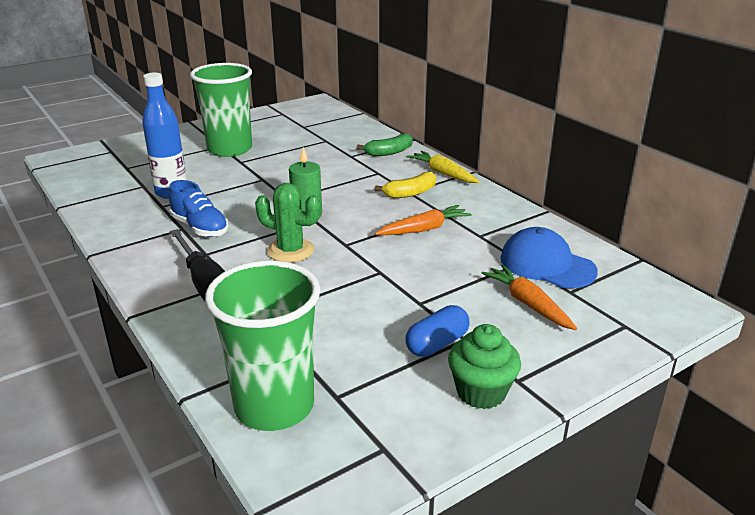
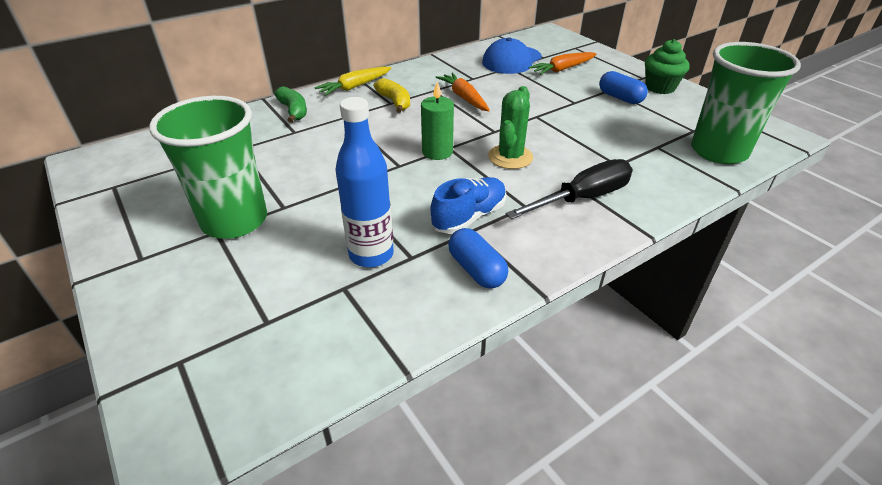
camera: 90 degrees left, 10 degrees up
none -> blue capsule [448,228,508,288]

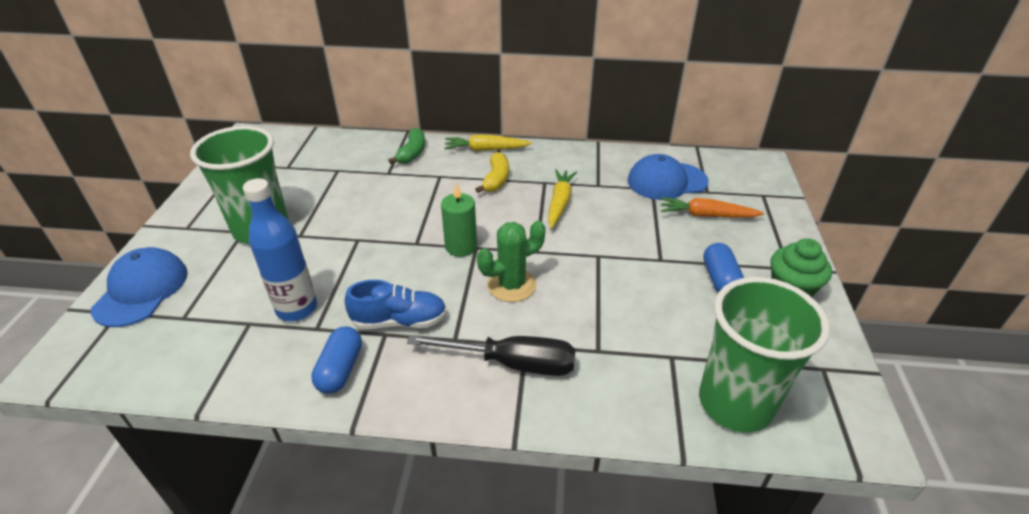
camera: 40 degrees right, 0 degrees up
orange carrot [436,73,490,111] -> yellow carrot [548,169,577,229]
none -> blue cap [91,247,188,327]

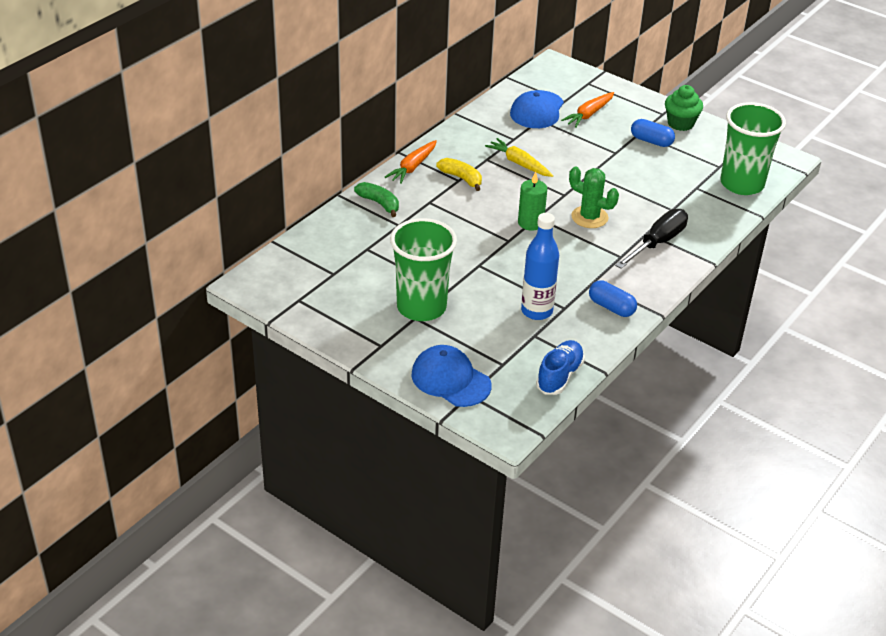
camera: 60 degrees left, 0 degrees up
blue shoe [345,280,447,329] -> blue shoe moved to [536,340,585,395]
yellow carrot [444,135,532,151] -> orange carrot [385,140,437,184]
green cactus [477,221,546,302] -> green cactus turned 60 degrees counterclockwise [569,166,619,228]

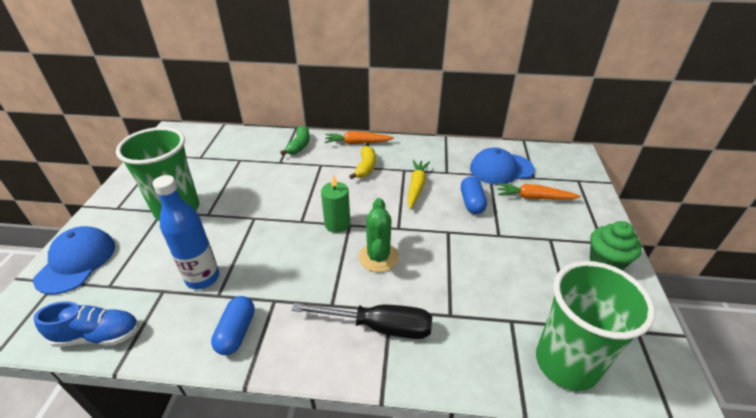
camera: 60 degrees right, 0 degrees up
blue capsule [631,119,675,147] -> blue capsule moved to [461,176,487,214]

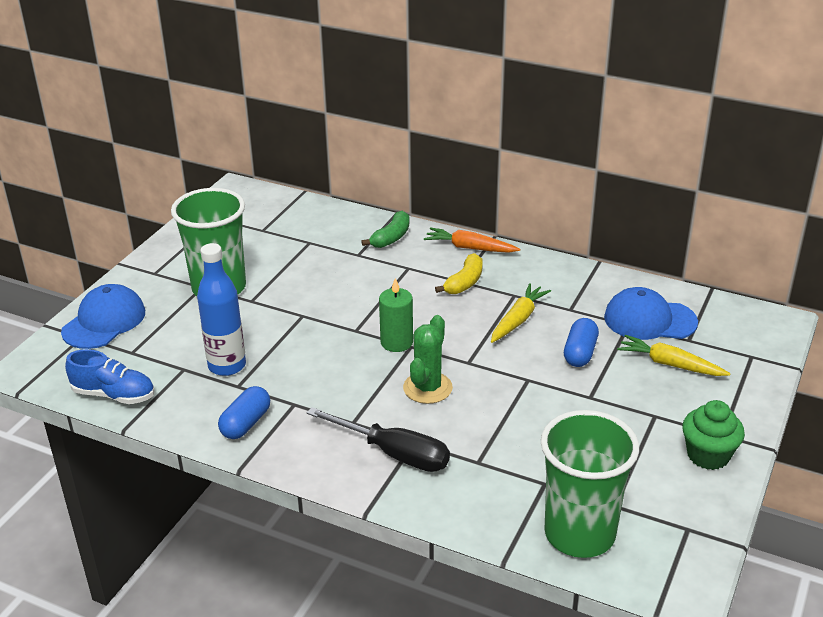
camera: 20 degrees right, 5 degrees down
orange carrot [497,183,581,200] -> yellow carrot [617,335,731,376]

